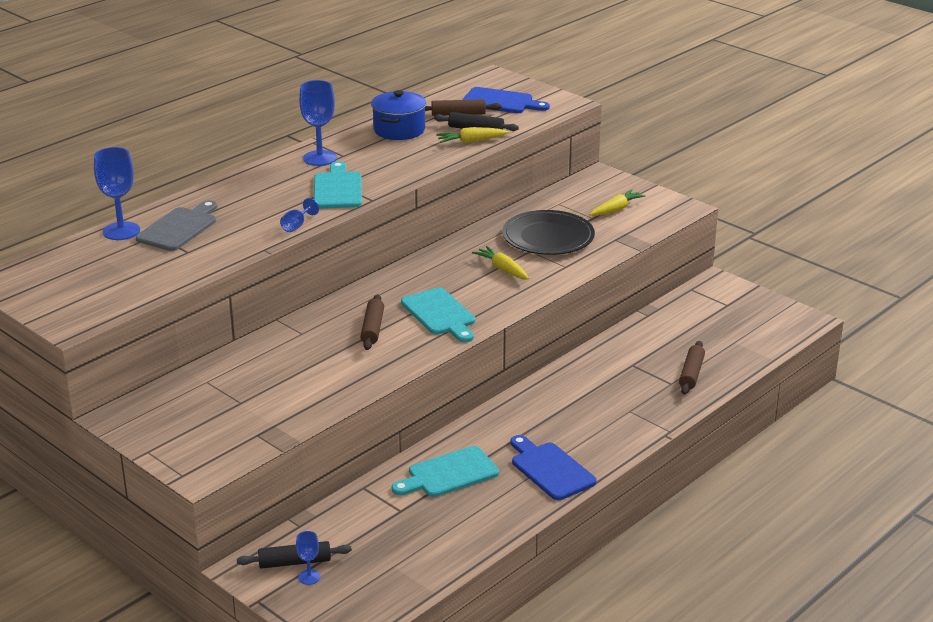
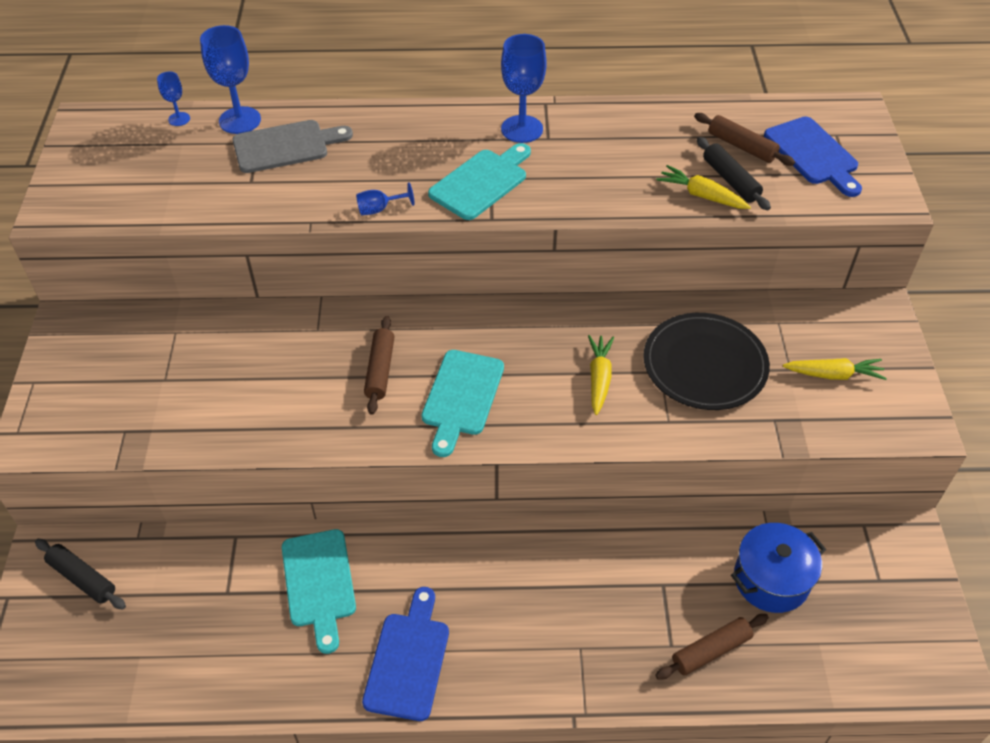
camera: 45 degrees right, 20 degrees up
blue goblet [296,531,320,585] -> blue goblet moved to [157,72,190,126]
brown rolling pin [360,294,384,350] -> brown rolling pin turned 45 degrees counterclockwise [364,316,395,415]
blue pot [371,90,426,140] -> blue pot moved to [731,523,826,613]
turquoise cutting board [392,446,499,497] -> turquoise cutting board turned 120 degrees counterclockwise [282,529,356,654]

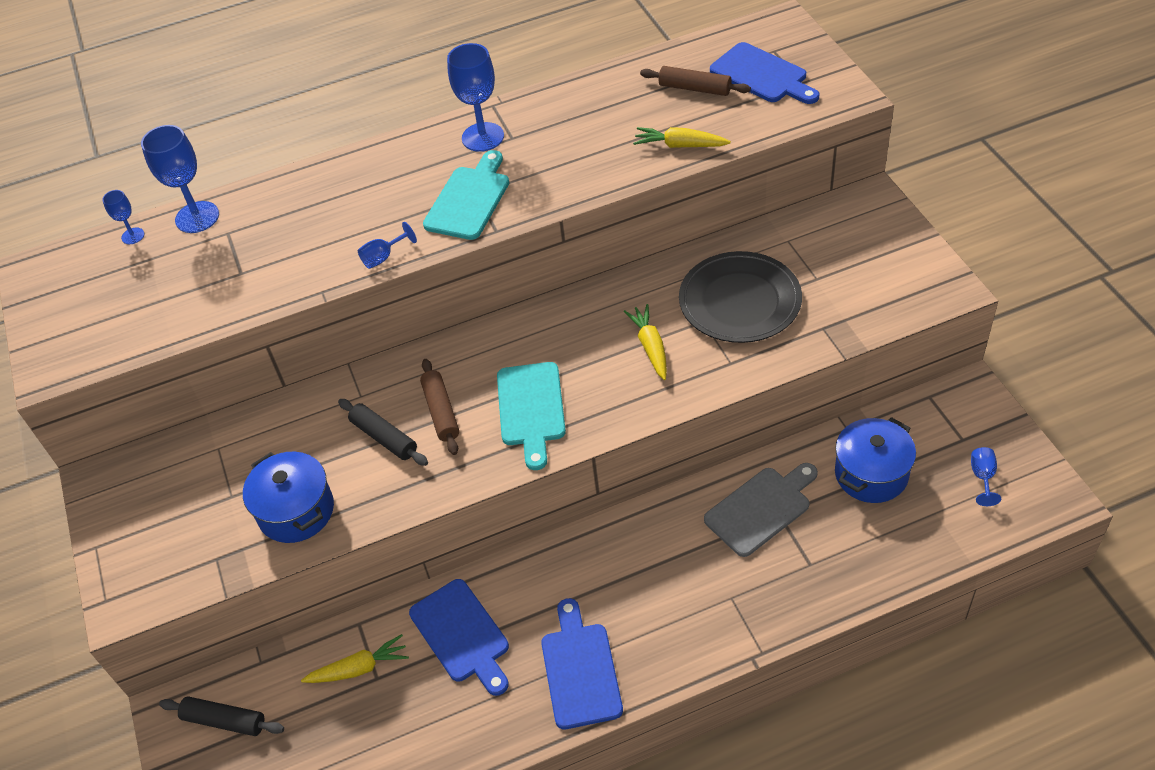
camera: 15 degrees left, 0 degrees up
grey cutting board [233,120,353,173] -> grey cutting board moved to [704,463,818,557]
turquoise cutting board [282,529,356,654] -> blue cutting board [409,579,509,696]
brown rolling pin [656,614,769,679] -> none
black rolling pin [697,137,771,210] -> black rolling pin moved to [338,399,428,466]
yellow carrot [783,358,887,380] -> yellow carrot moved to [301,634,409,683]
none -> blue pot [243,452,334,543]
none -> blue goblet [971,447,1001,506]

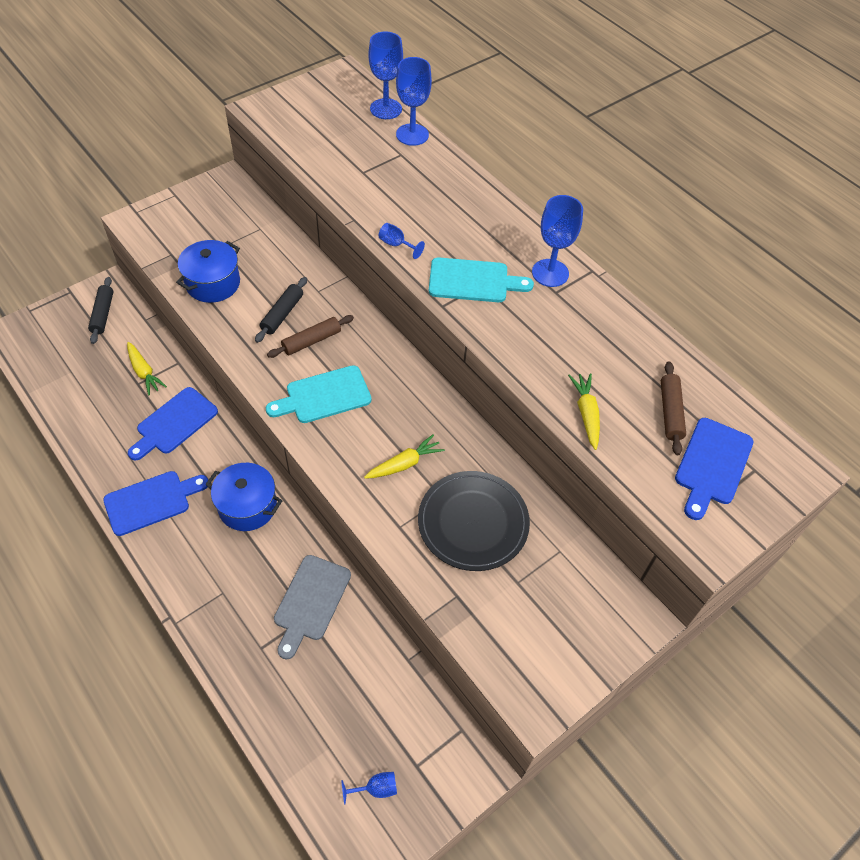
camera: 65 degrees right, 5 degrees up
blue goblet [102,190,144,244] -> blue goblet [368,31,403,119], size x1.93
grey cutting board [704,463,818,557] -> grey cutting board turned 75 degrees clockwise [274,555,351,659]
blue pot [835,417,916,503] -> blue pot moved to [205,463,282,531]

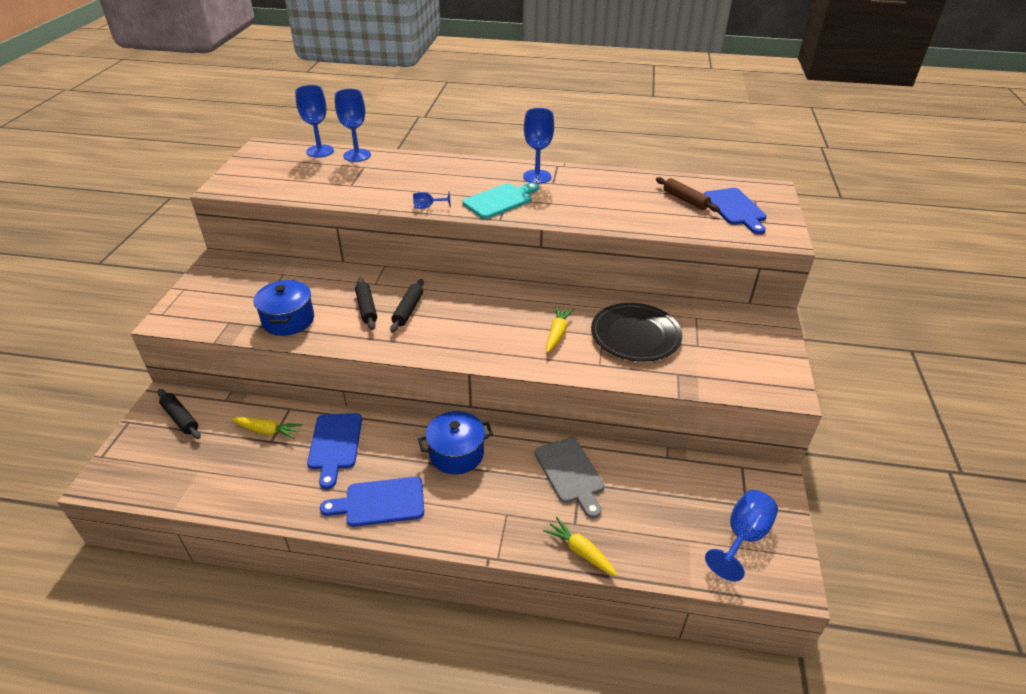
camera: 40 degrees left, 15 degrees down
blue cutting board [103,471,208,536] -> blue cutting board turned 120 degrees counterclockwise [320,477,424,527]
turquoise cutting board [266,365,372,423] -> none
brown rolling pin [267,315,354,358] -> black rolling pin [390,279,424,333]
blue goblet [341,772,397,805] -> blue goblet [705,490,778,582], size x1.93
yellow carrot [568,373,600,450] -> yellow carrot moved to [543,517,618,576]

